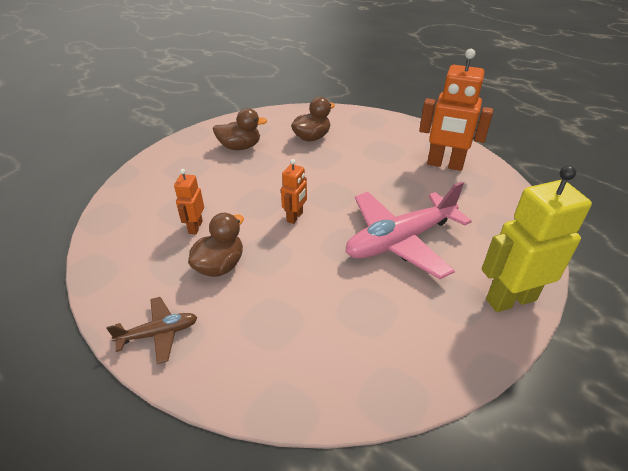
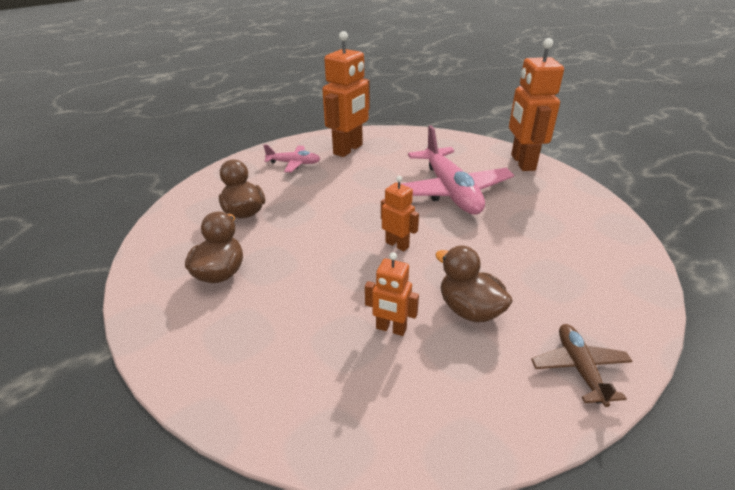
camera: 75 degrees left, 5 degrees down
yellow robot [482,165,592,312] -> orange robot [509,38,564,171]
none -> pink plane [263,145,320,172]

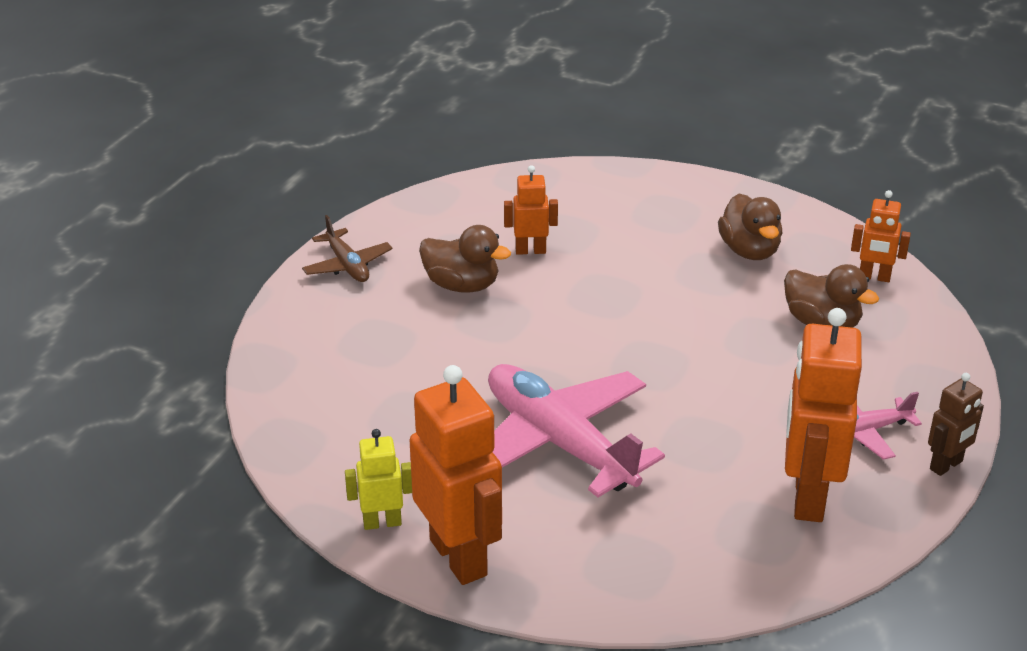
camera: 155 degrees right, 0 degrees up
orange robot [381,176,419,251] -> orange robot moved to [851,190,911,282]
none -> yellow robot [345,429,412,530]
none -> brown robot [928,373,984,476]

